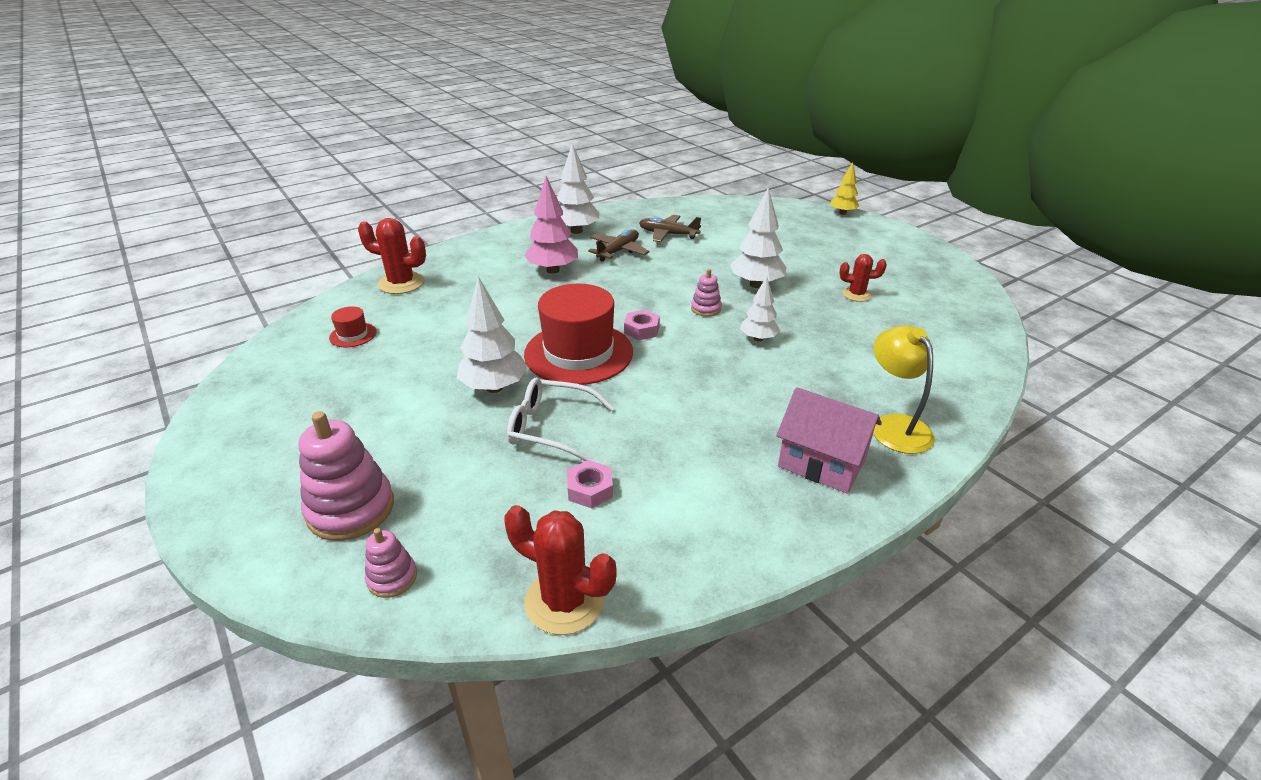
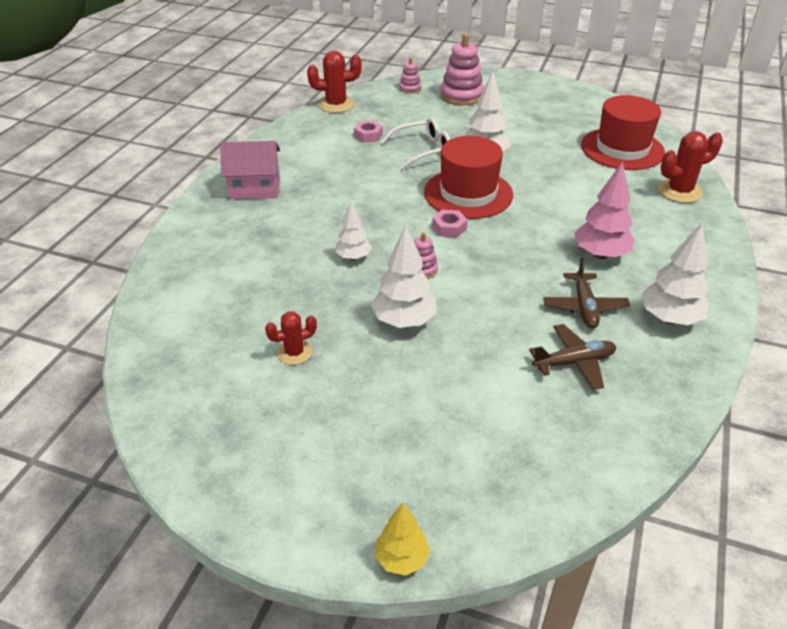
camera: 145 degrees right, 5 degrees up
red hat [329,306,376,347] -> red hat [581,95,665,170], size x2.32
yellow lamp [873,325,935,454] -> none

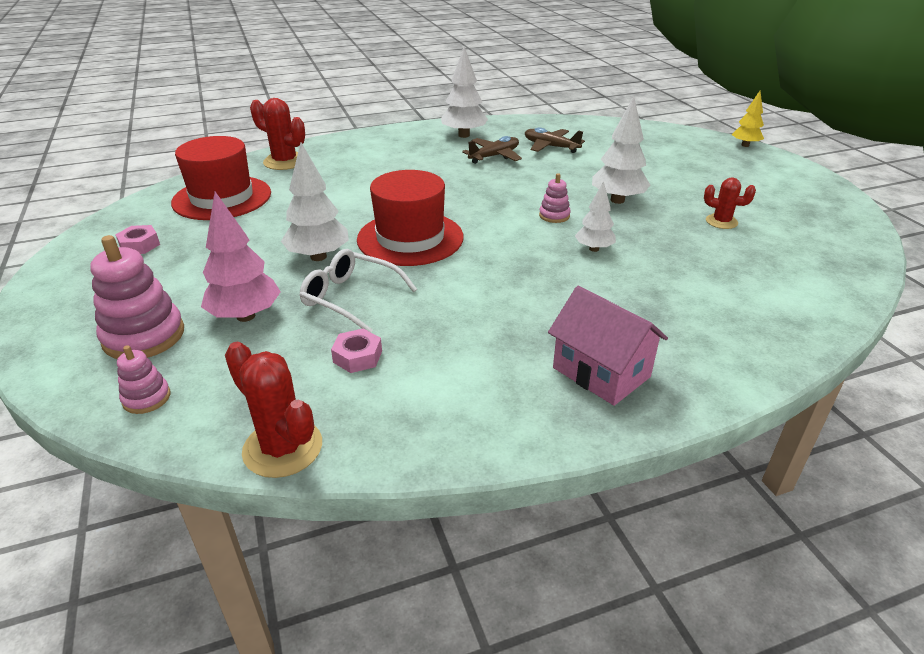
camera: 130 degrees left, 5 degrees down
pink nut [432,210,467,238] -> pink nut moved to [115,225,160,254]
pink tree [574,161,635,259] -> pink tree moved to [201,192,281,322]

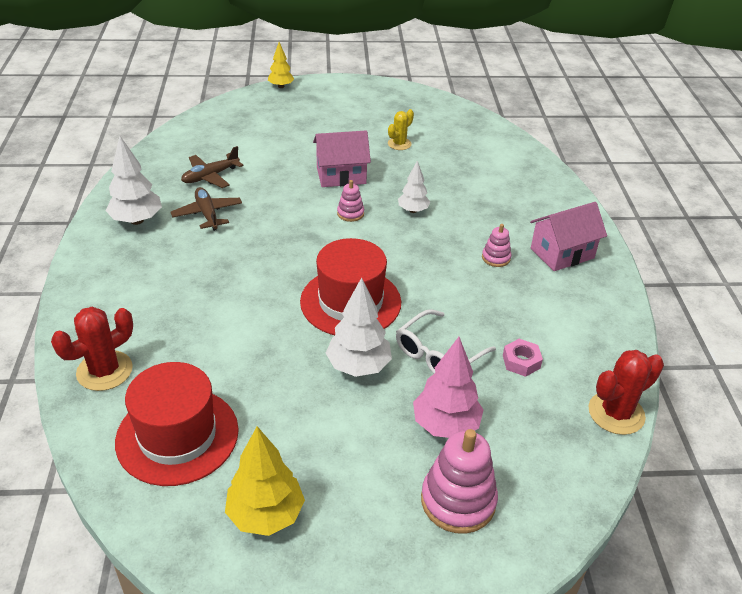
camera: 75 degrees left, 5 degrees up
pink nut [115,225,160,254] -> yellow tree [225,426,305,536]
pink stacking toy [117,345,170,414] -> pink stacking toy moved to [482,224,511,267]
white tree [592,97,650,204] -> pink house [313,130,371,187]
red cactus [704,178,756,229] -> yellow cactus [388,109,414,150]

